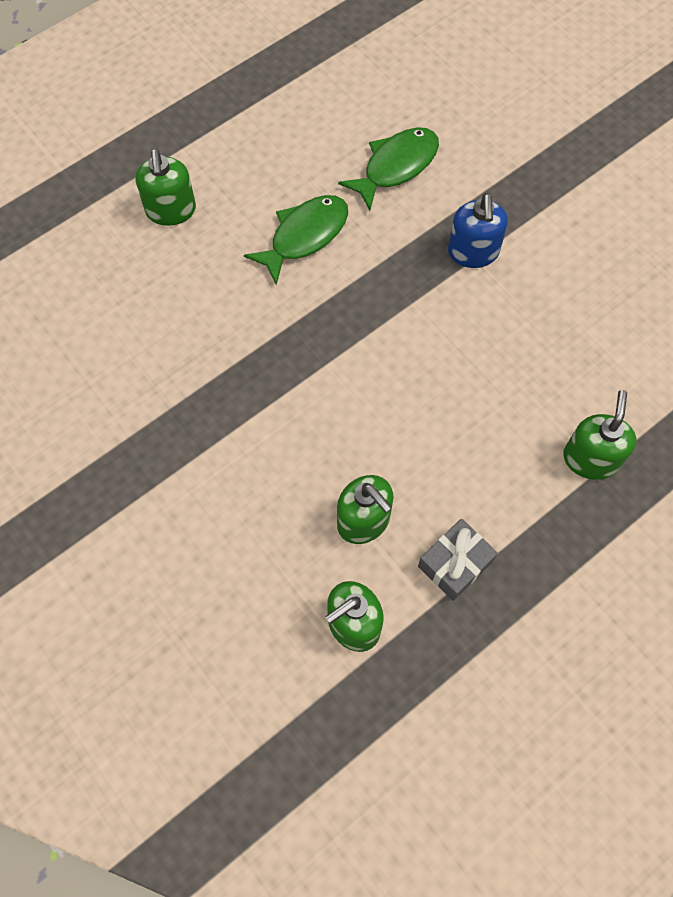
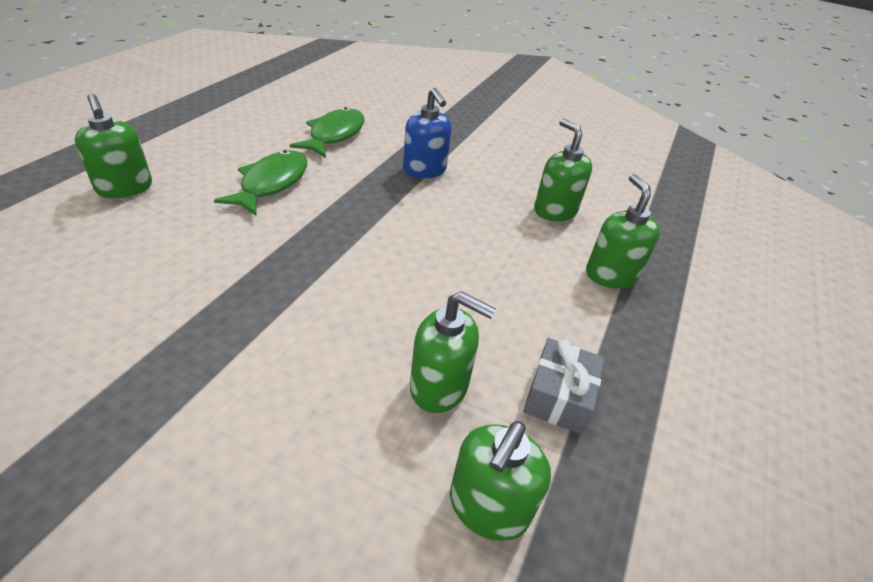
camera: 30 degrees left, 25 degrees down
none -> green soap dispenser [534,118,592,221]

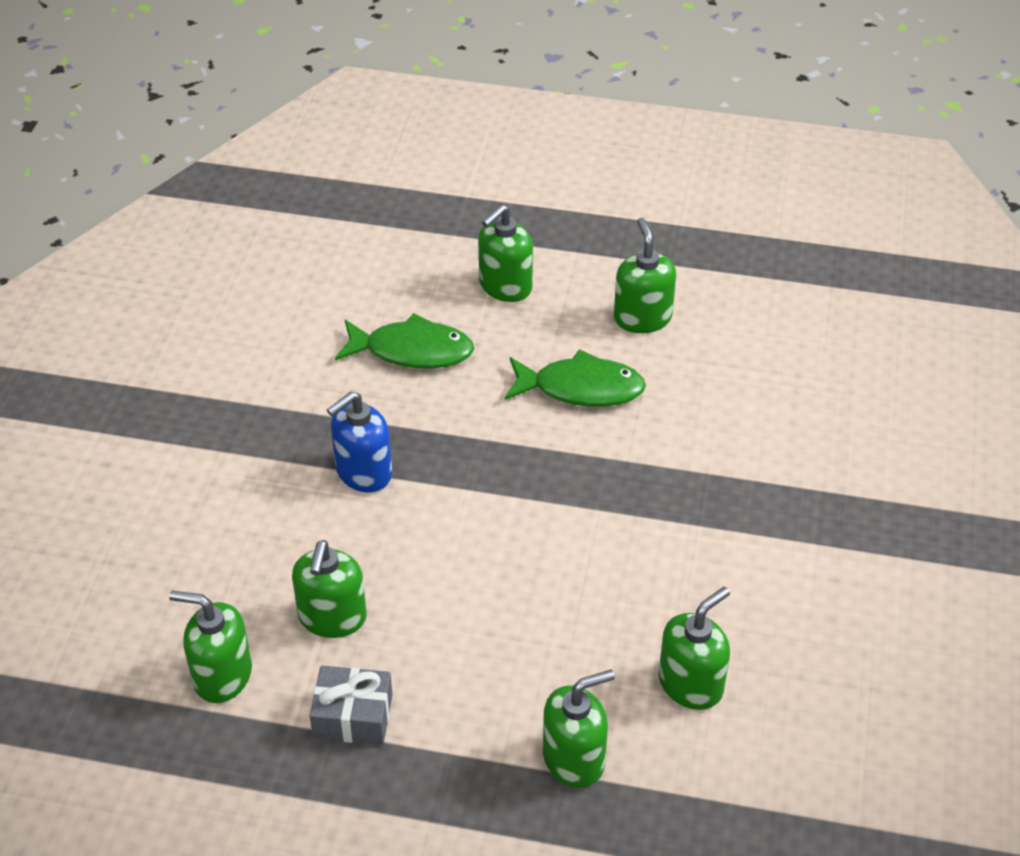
camera: 80 degrees right, 5 degrees up
green fish [290,107,365,158] -> green fish moved to [335,313,474,369]
blue soap dispenser [403,88,452,178] -> blue soap dispenser moved to [327,391,392,492]
none -> green soap dispenser [614,218,676,333]

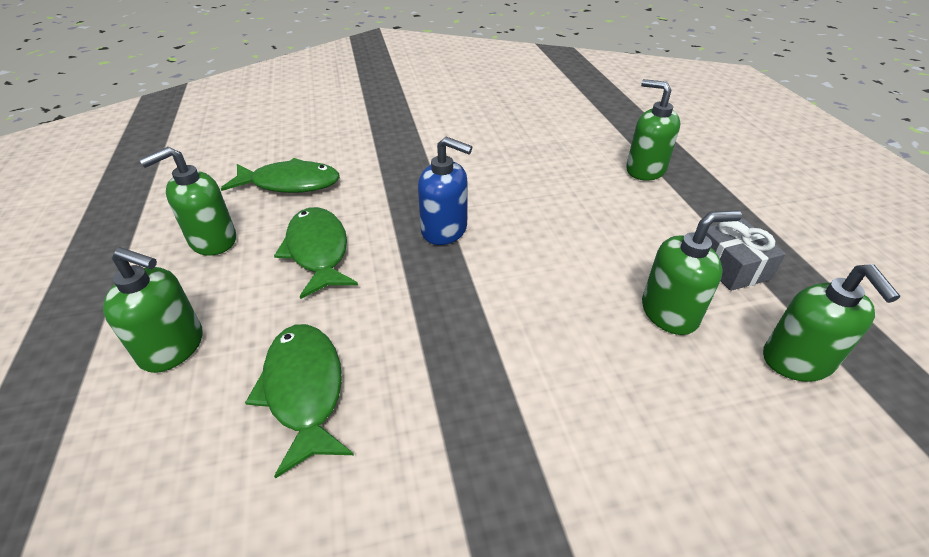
camera: 115 degrees left, 5 degrees down
blue soap dispenser [327,391,392,492] -> blue soap dispenser moved to [418,136,472,245]
green soap dispenser [658,587,730,710] -> none
none -> green fish [221,158,340,193]

